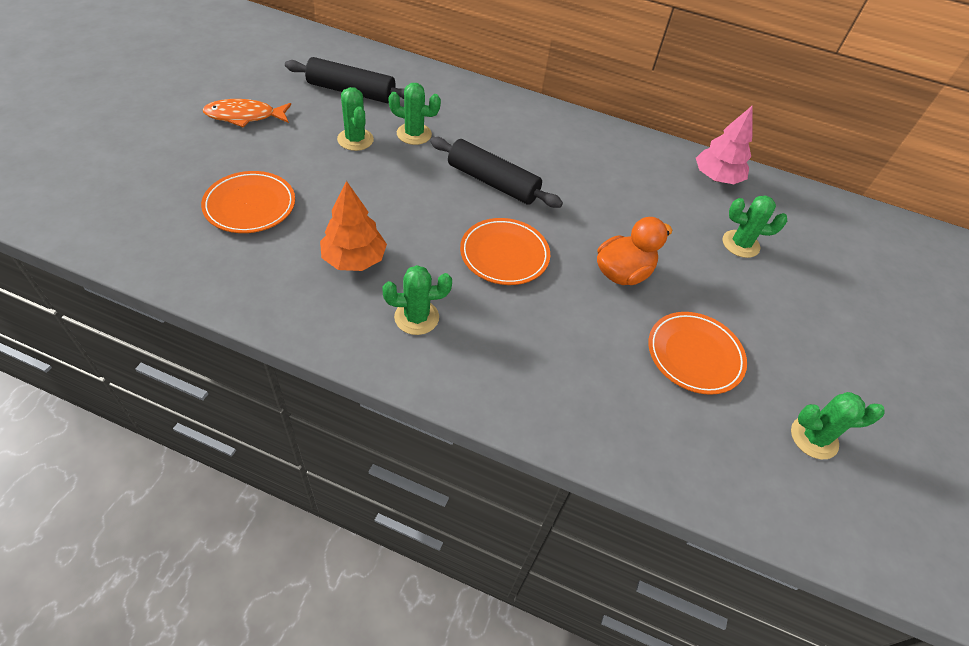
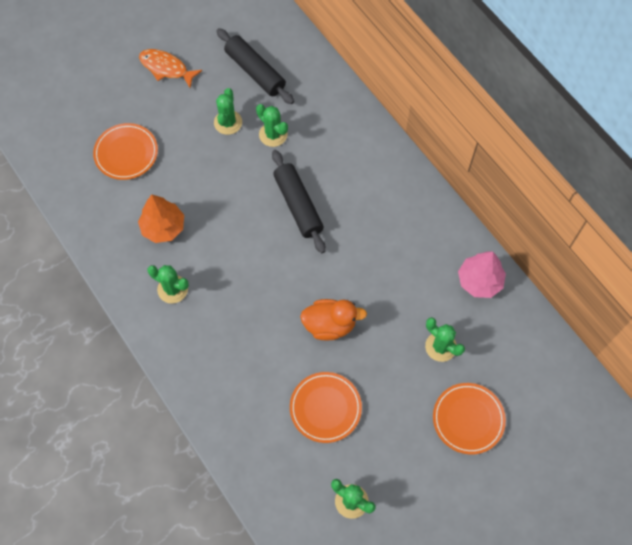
camera: 40 degrees right, 15 degrees up
orange plate [460,218,550,285] -> orange plate moved to [433,383,506,454]

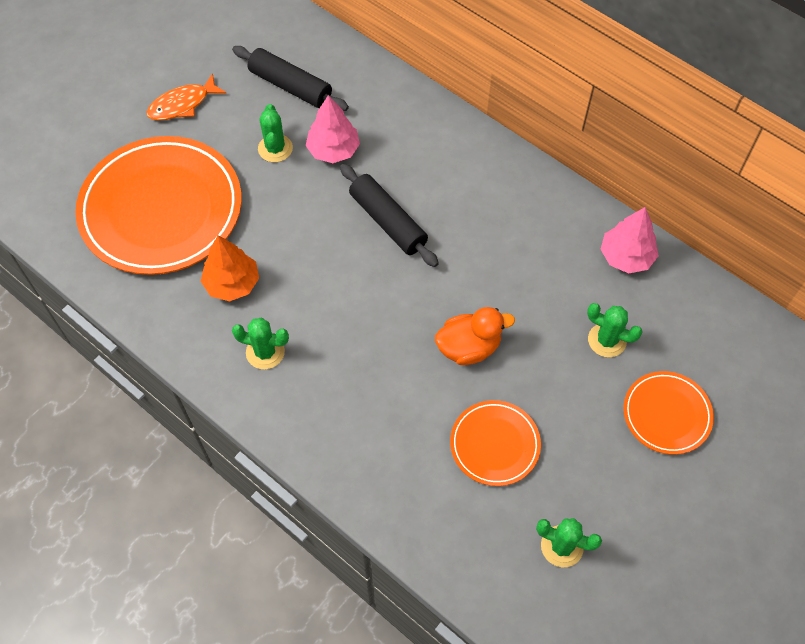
camera: 15 degrees left, 5 degrees down
orange plate [93,123,158,180] -> orange plate [75,136,242,275], size x2.04
orange fish [139,49,202,88] -> orange fish turned 45 degrees counterclockwise [146,73,226,121]
green cactus [256,104,288,147] -> pink tree [305,95,360,163]

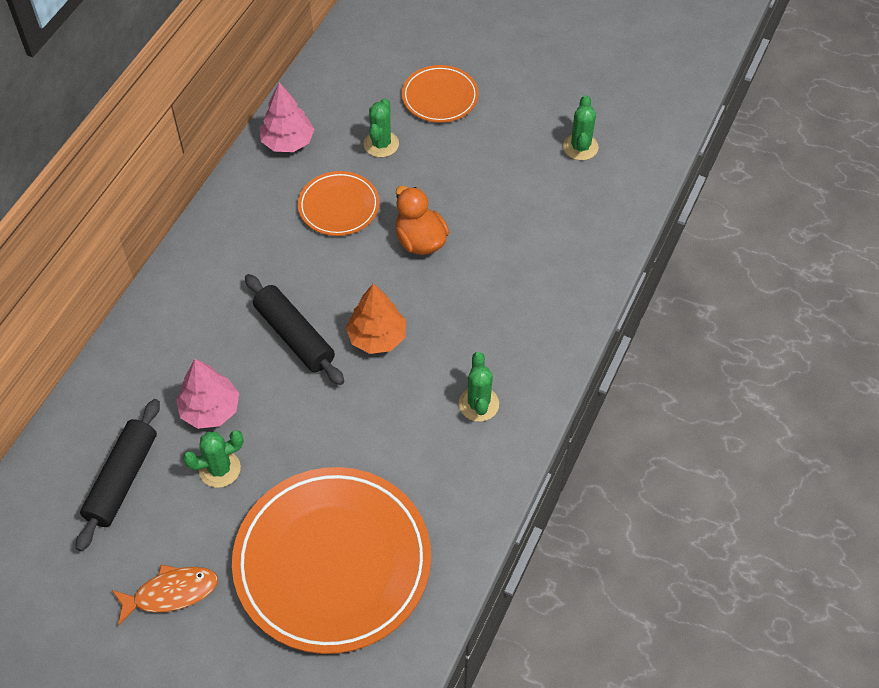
camera: 105 degrees left, 5 degrees down
orange fish [146,73,226,121] -> orange fish turned 60 degrees counterclockwise [112,565,218,626]
orange tree [200,235,259,301] -> orange tree moved to [346,283,406,354]
black rolling pin [340,164,439,267] -> black rolling pin turned 75 degrees counterclockwise [245,274,344,385]
orange plate [450,400,541,486] -> orange plate moved to [298,171,379,236]

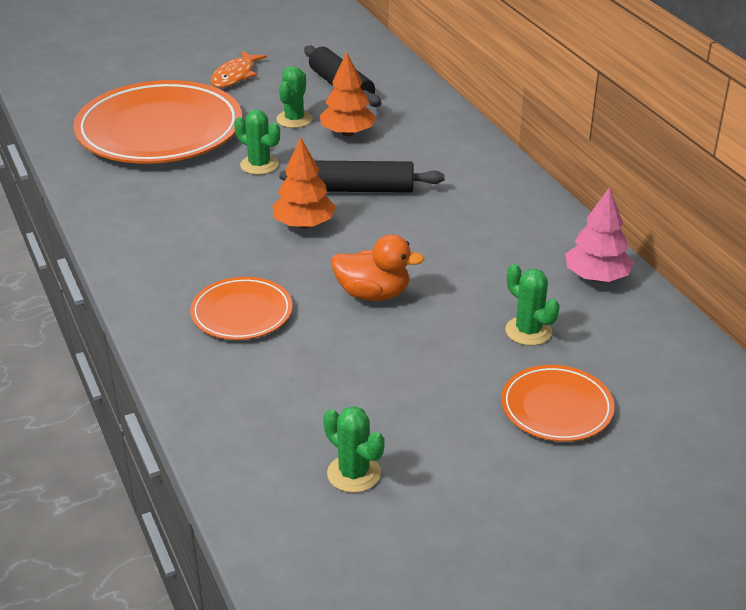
camera: 130 degrees right, 20 degrees down
pink tree [176,359,239,429] -> orange tree [320,52,376,136]
orange plate [298,171,379,236] -> orange plate moved to [190,277,293,340]
green cactus [459,352,499,422] -> green cactus moved to [234,109,280,175]

